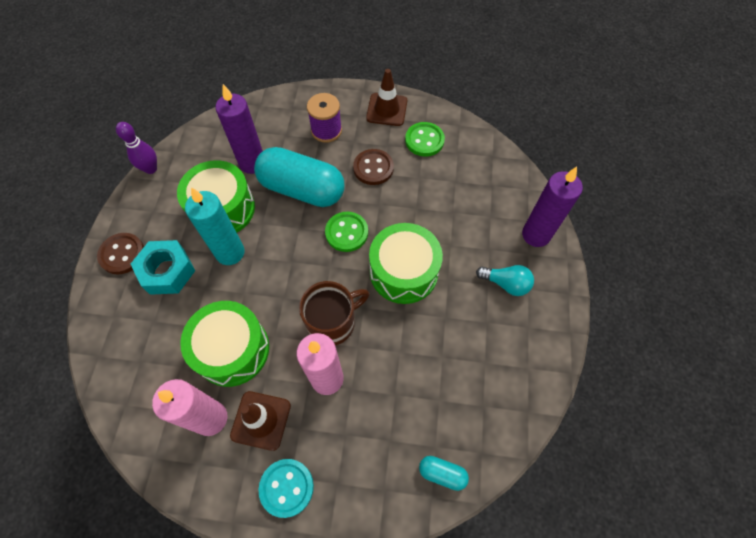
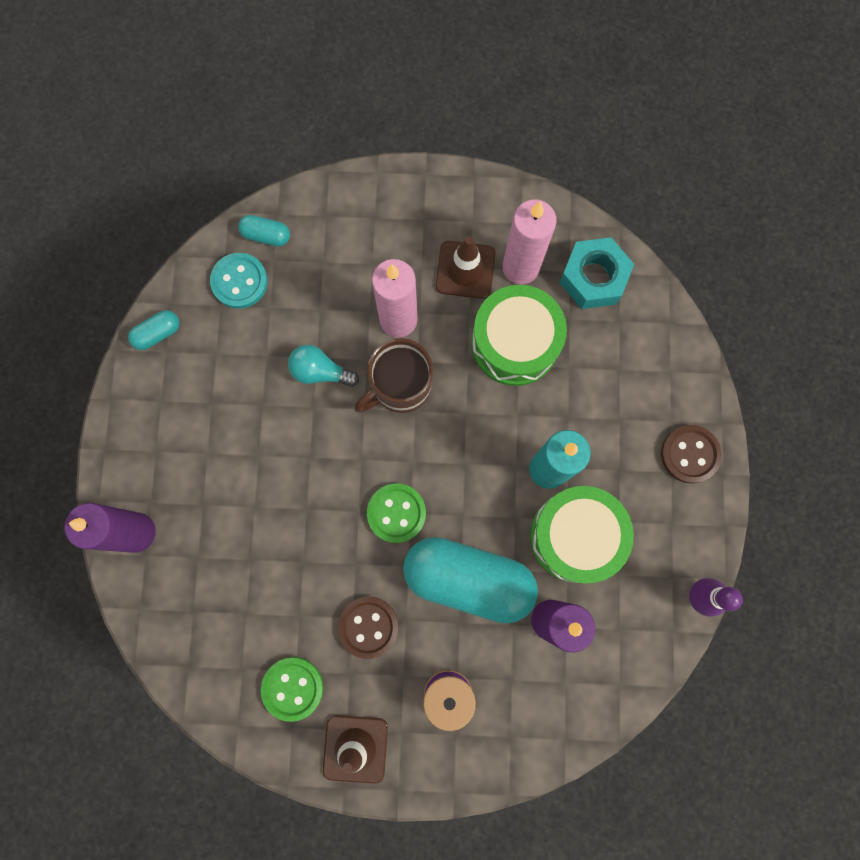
camera: 175 degrees right, 15 degrees up
turquoise nut [131,240,195,295] -> turquoise nut moved to [559,237,634,309]
turquoise button [259,459,314,518] -> turquoise button moved to [210,253,268,309]
green drum [369,223,443,304] -> none
turquoise light bulb [476,265,534,296] -> turquoise light bulb moved to [288,345,359,387]
none -> turquoise capsule [128,310,180,350]

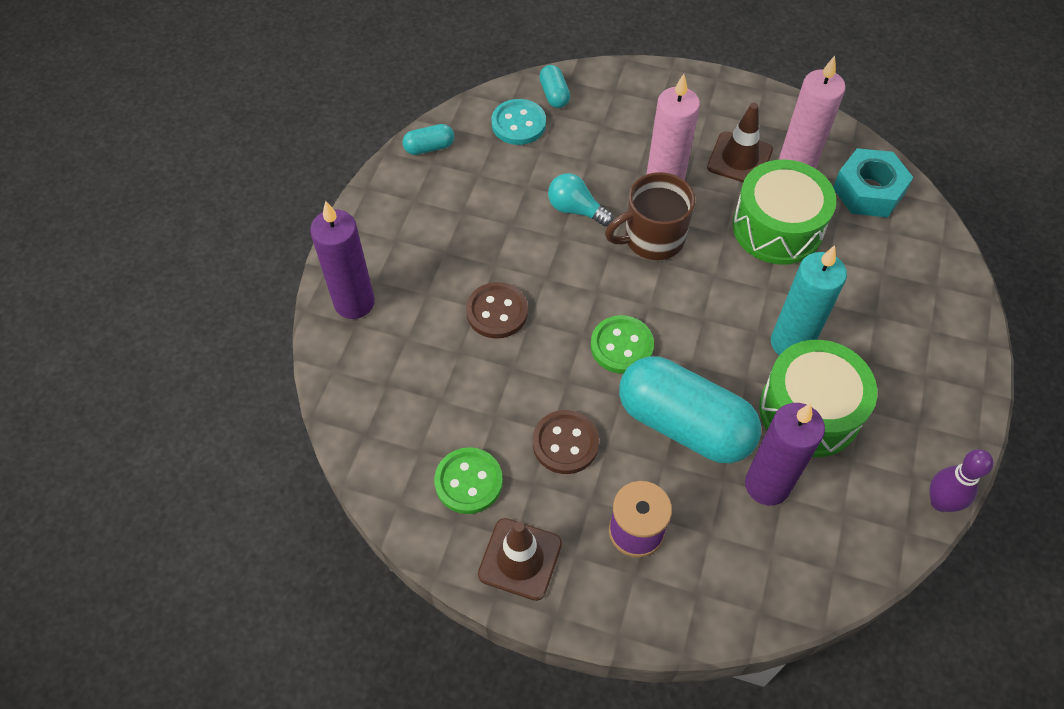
camera: 15 degrees right, 20 degrees down
turquoise capsule [238,215,290,247] -> turquoise capsule turned 45 degrees clockwise [539,65,570,108]
brown button [661,425,722,484] -> brown button moved to [466,282,528,339]

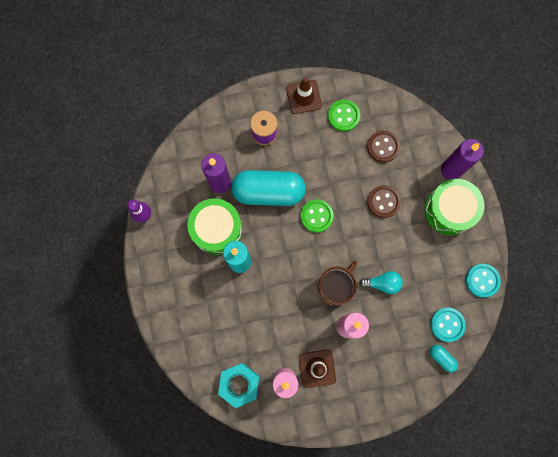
camera: 150 degrees right, 20 degrees up
turquoise capsule [402,124,454,155] -> turquoise button [466,264,501,298]
brown button [533,410,599,474] -> brown button moved to [367,130,400,163]
green drum [732,159,836,265] -> green drum moved to [425,179,485,235]

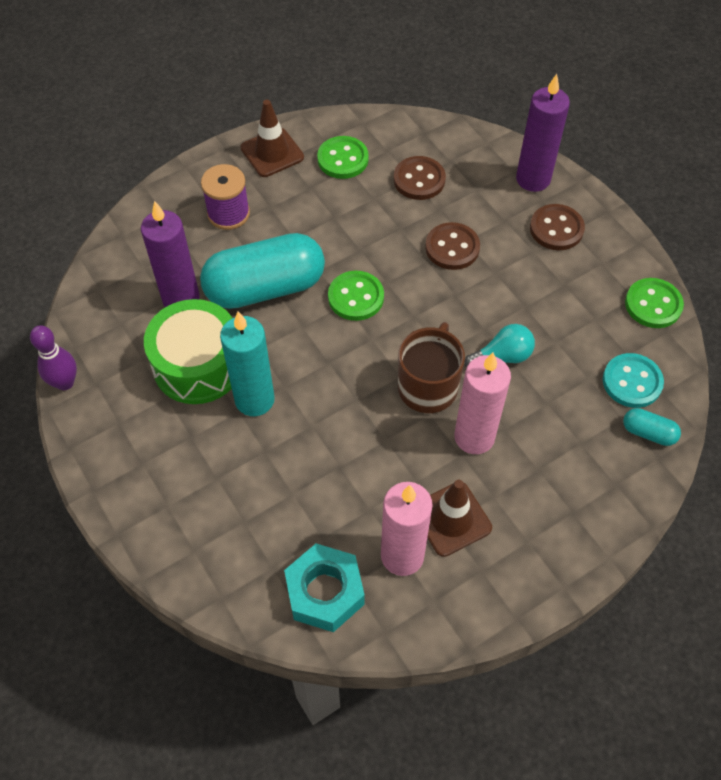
camera: 20 degrees left, 20 degrees down
green drum [425,179,485,235] -> brown button [530,204,585,250]
turquoise button [466,264,501,298] -> green button [625,278,684,328]

